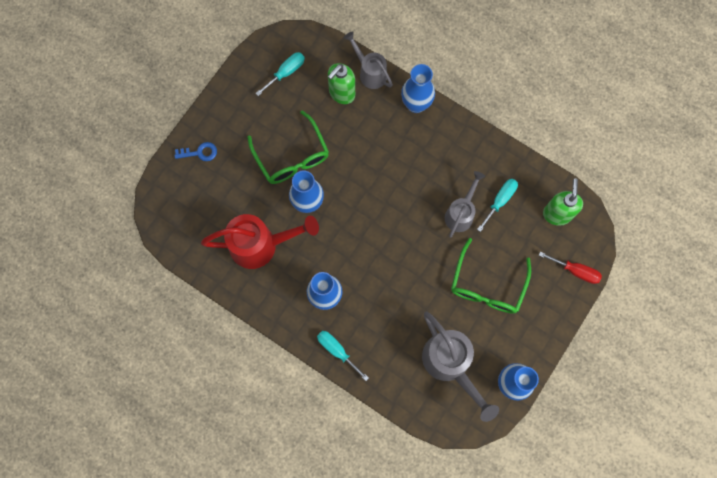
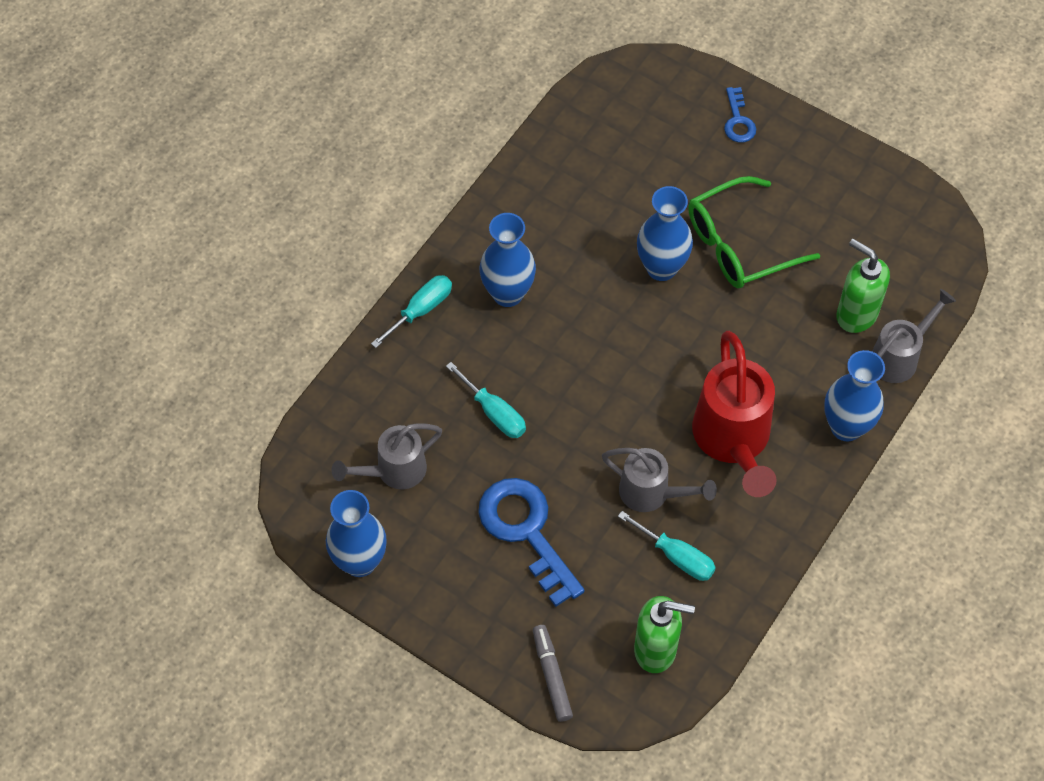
camera: 90 degrees right, 15 degrees down
red watering can [201,214,319,269] -> red watering can moved to [692,331,777,497]
turquoise screwdriver [256,52,305,96] -> turquoise screwdriver moved to [446,362,526,438]
grey watering can [422,312,499,422] -> grey watering can [332,423,442,489], size x0.62
green glasses [451,238,531,314] -> blue key [478,478,585,607]
red screwdriver [539,252,602,284] -> grey marker [533,625,573,722]

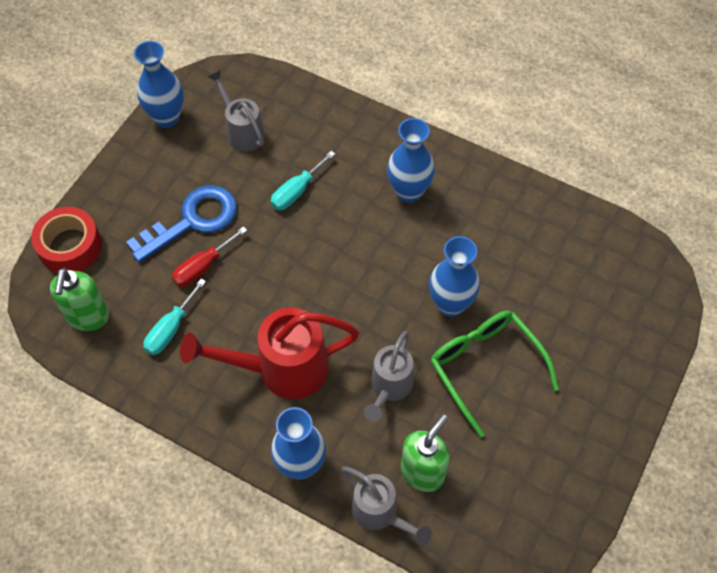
camera: 85 degrees right, 0 degrees up
turquoise screwdriver [371,275,452,348] -> none
grey marker [533,625,573,722] -> red tape [31,207,102,273]
grey watering can [602,448,717,512] -> grey watering can moved to [364,331,414,422]
blue key [724,87,756,142] -> none
none -> red screwdriver [172,226,247,287]

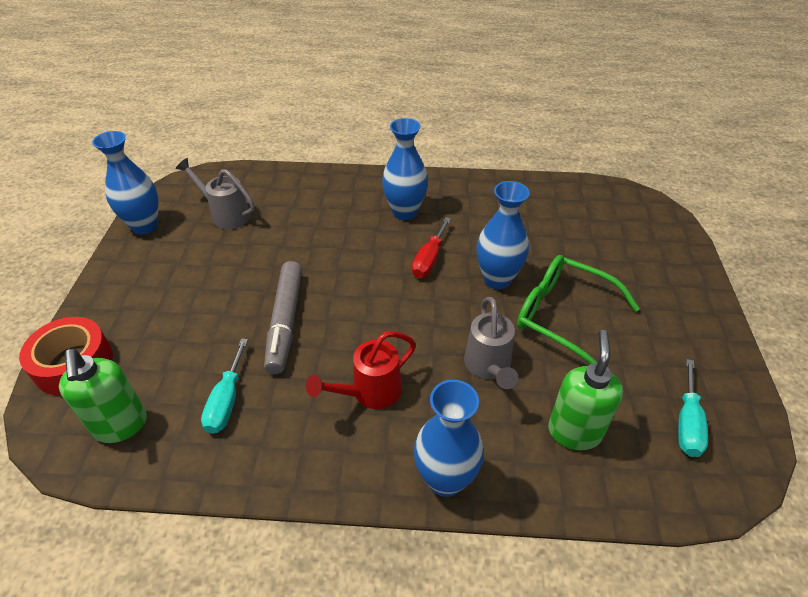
camera: 25 degrees left, 15 degrees down
blue key [126,185,237,263] -> none
red screwdriver [172,226,247,287] -> red screwdriver moved to [412,217,451,278]
red watering can [180,308,359,399] -> red watering can [306,331,416,409], size x0.62
turquoise screwdriver [271,151,335,210] -> turquoise screwdriver moved to [678,359,708,457]
grey watering can [341,467,432,546] -> none
none -> grey marker [264,261,302,374]

